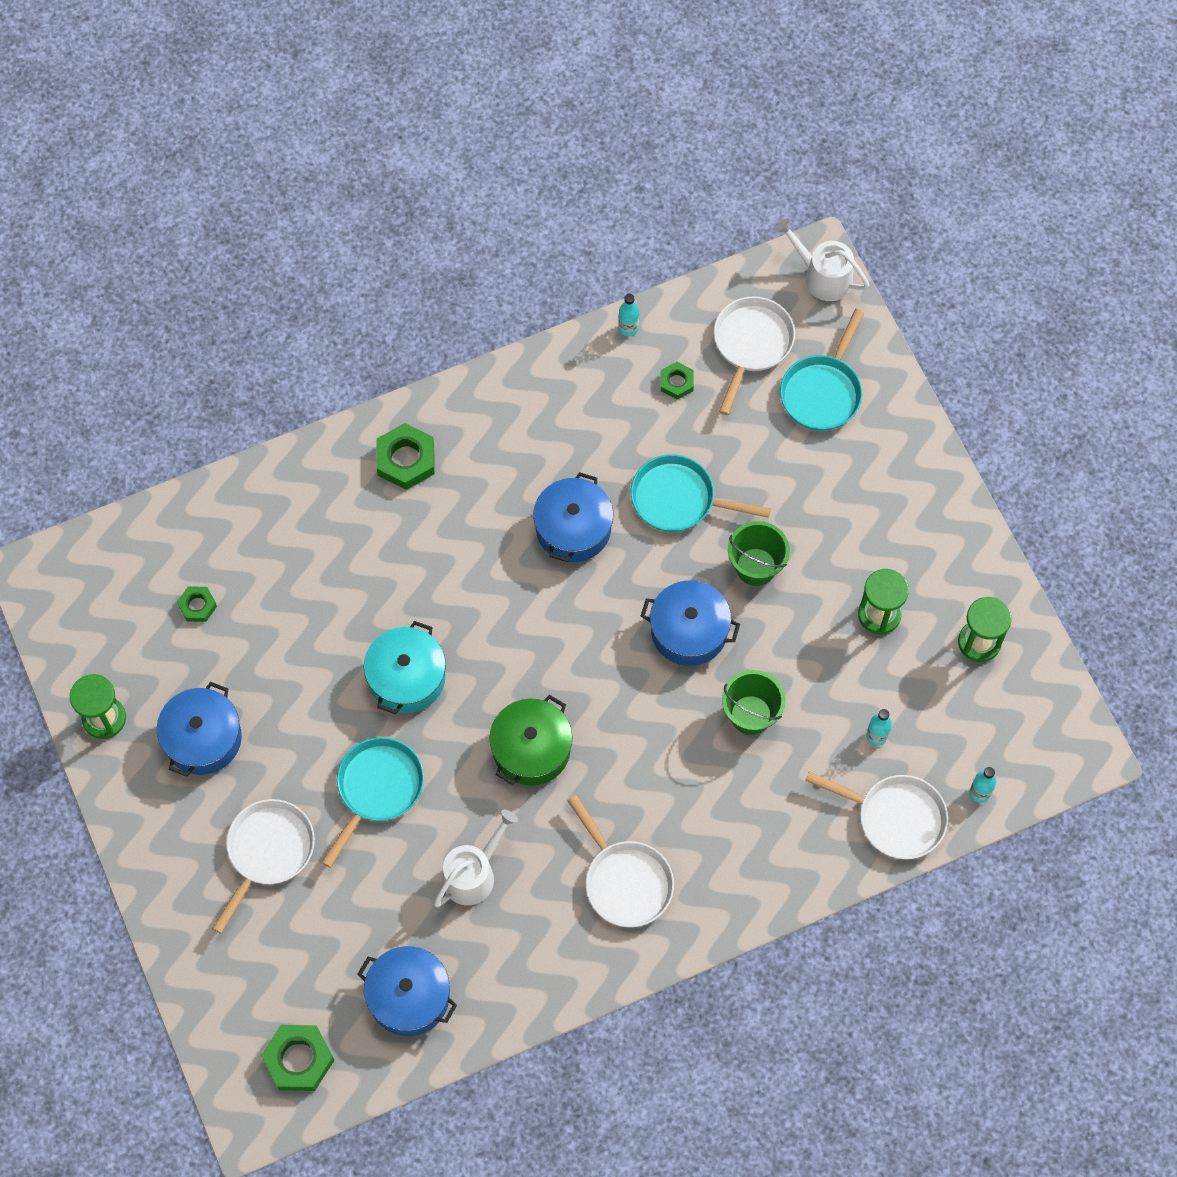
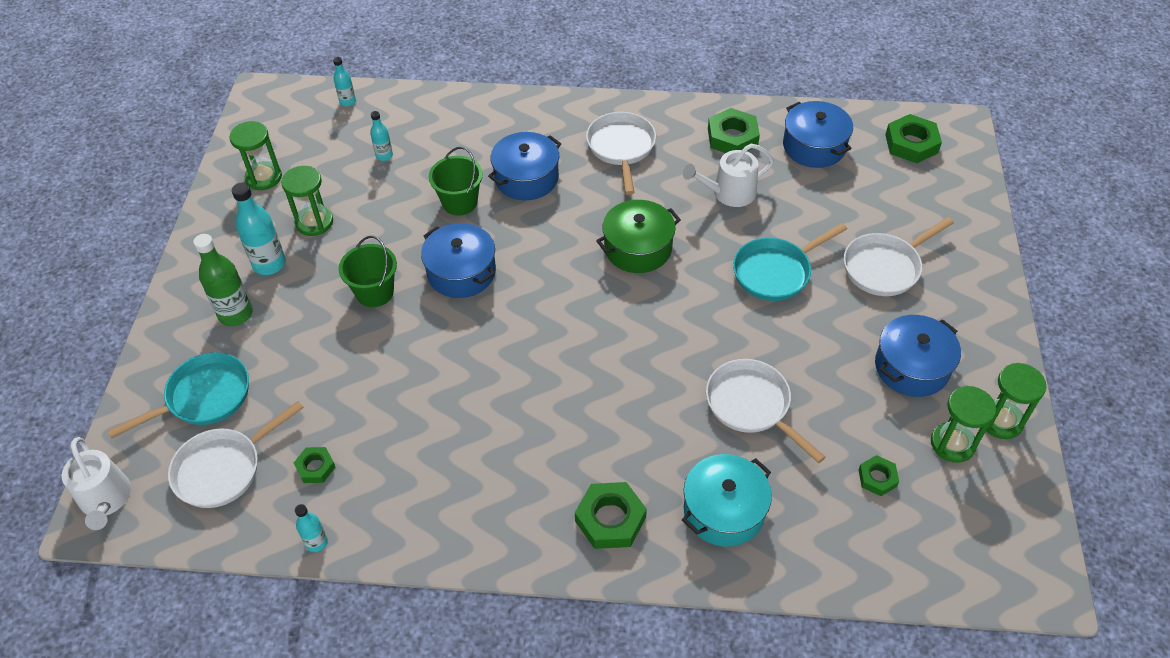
camera: 150 degrees left, 15 degrees down
turquoise pot [364,621,446,714] -> turquoise pot moved to [682,454,772,547]
blue pot [533,472,613,562] -> blue pot moved to [488,132,561,200]
turquoise pan [631,454,771,532] -> none
white pan [805,771,948,859] -> white pan moved to [706,359,826,463]
none -> green bottle [193,234,253,326]
none -> turquoise bottle [232,183,286,275]
none -> green nut [708,108,760,153]
none -> green hourglass [931,386,996,463]

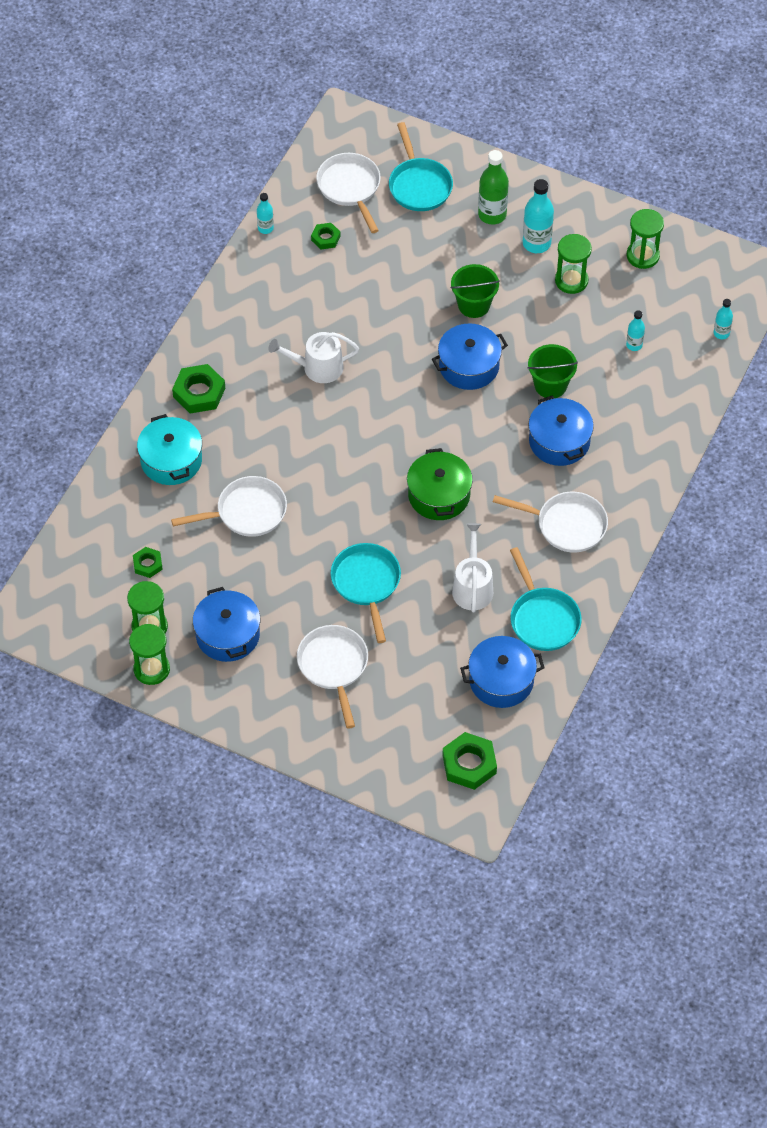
camera: 110 degrees right, 5 degrees up
white watering can [62,437,131,530] -> white watering can moved to [269,332,359,383]
green nut [708,108,760,153] -> turquoise pan [510,547,582,651]

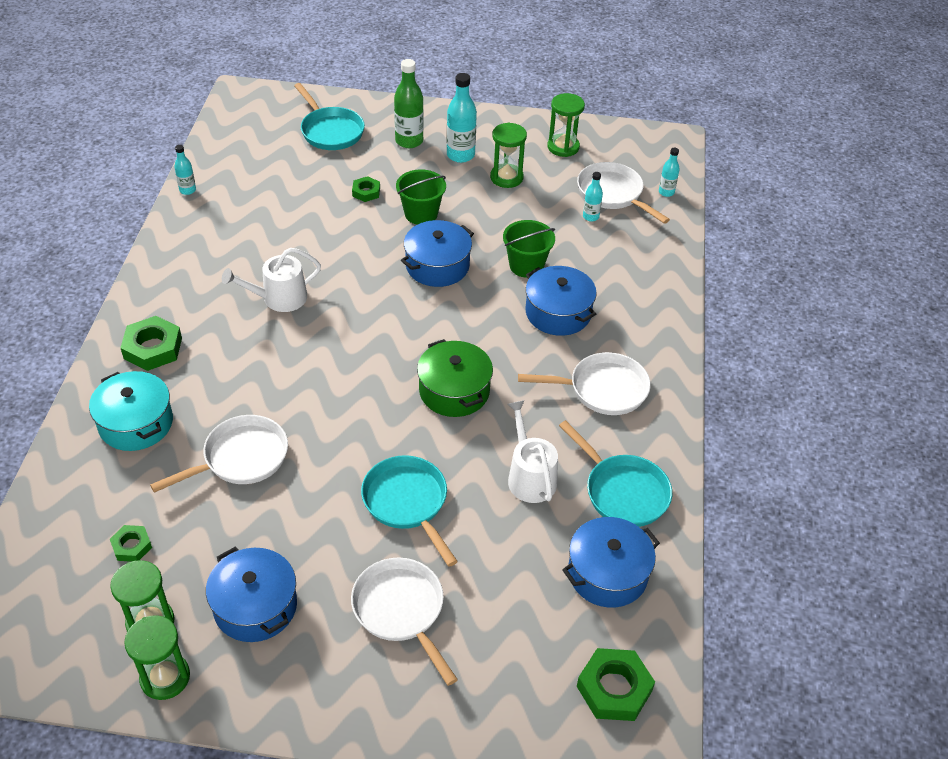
camera: 20 degrees left, 10 degrees down
green nut [311,223,341,249] -> green nut moved to [352,176,380,202]
white pan [316,153,381,233] -> white pan moved to [577,162,670,224]

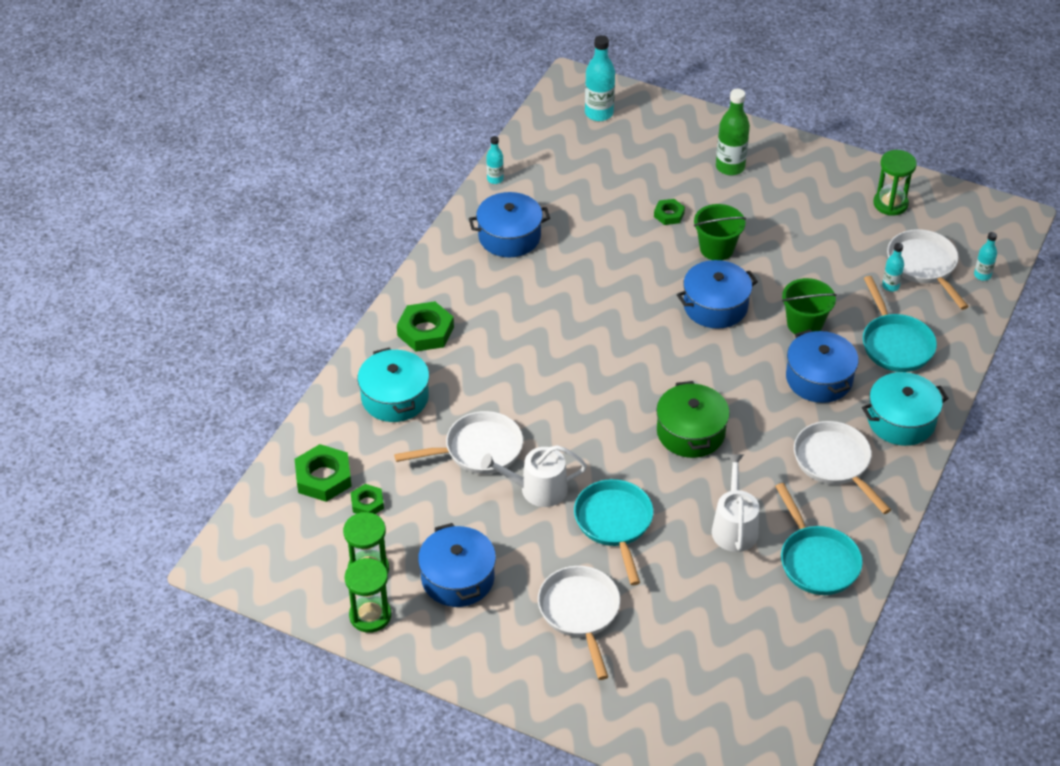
camera: 20 degrees right, 0 degrees up
white watering can [222,248,321,312] -> white watering can moved to [481,445,587,507]
turquoise pan [294,83,365,150] -> turquoise pan moved to [863,276,937,372]
turquoise bottle [447,73,477,163] -> turquoise bottle moved to [585,35,615,121]
green hourglass [490,123,527,188] -> none
white pan [518,352,651,415] -> white pan turned 135 degrees counterclockwise [794,421,891,514]
blue pot [562,517,660,608] -> blue pot moved to [469,192,550,257]
green nut [577,648,655,721] -> green nut moved to [295,444,352,502]
none -> turquoise pot [862,372,949,446]

